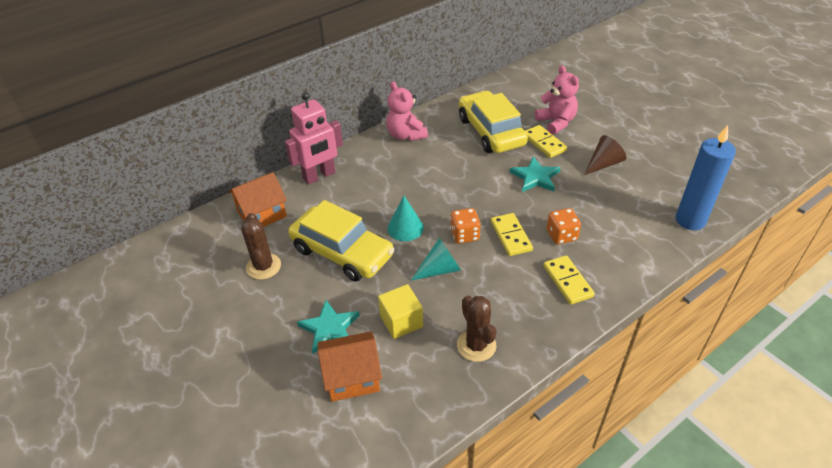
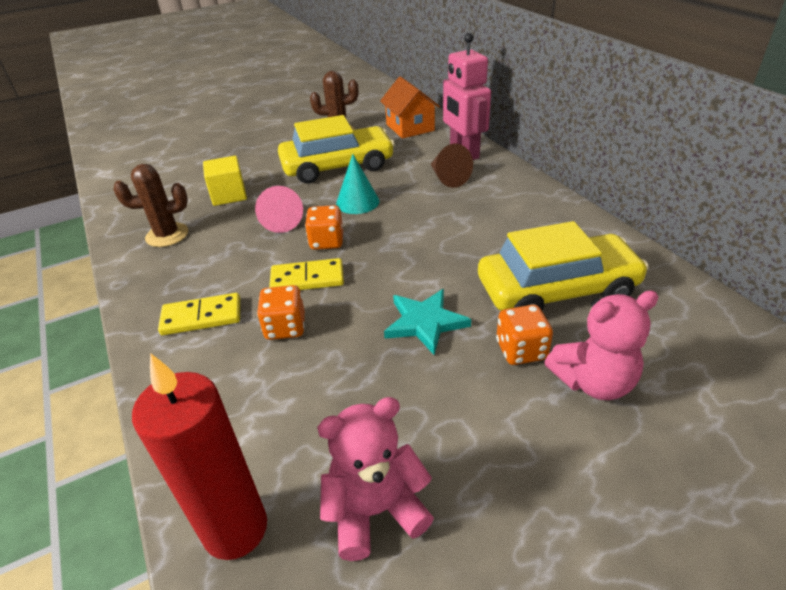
camera: 100 degrees right, 5 degrees down
yellow car [288,200,394,281] -> yellow car turned 150 degrees counterclockwise [278,115,395,184]
turquoise star [297,300,360,354] -> none
orange house [318,331,382,402] -> none
pink teddy bear [386,81,428,141] -> pink teddy bear moved to [317,397,434,561]
turquoise cone [411,238,461,281] -> pink cone [255,186,303,233]
yellow domino [525,125,567,158] -> orange dice [496,305,553,365]
brown cone [584,135,626,175] -> brown cone moved to [430,144,473,188]
blue candle [676,125,736,230] -> red candle [132,353,267,560]

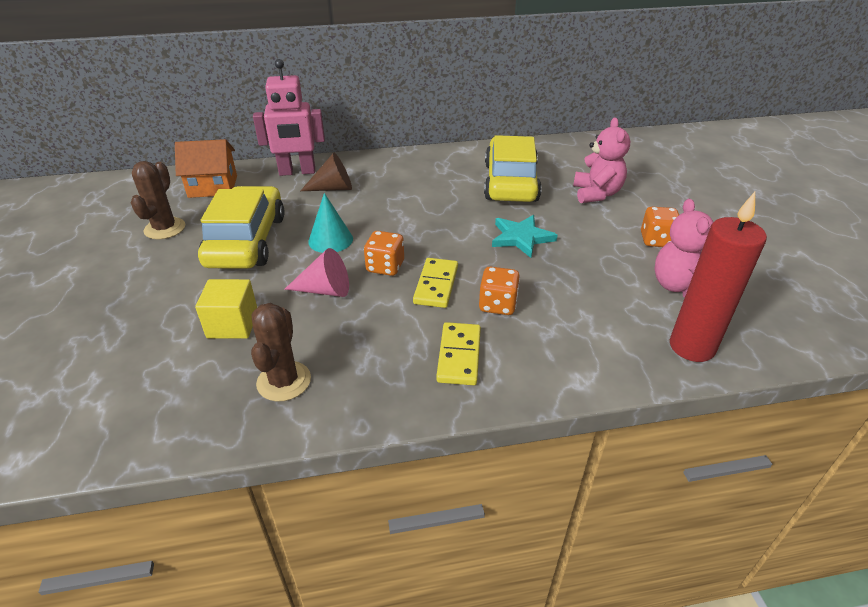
camera: 75 degrees left, 0 degrees up
orange dice [496,305,553,365] -> orange dice moved to [641,207,679,247]

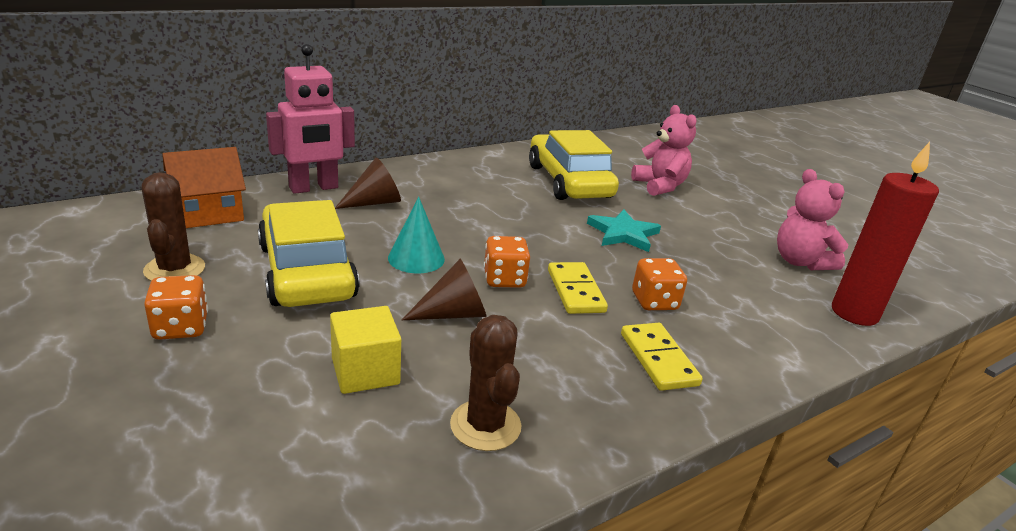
camera: 25 degrees left, 10 degrees down
pink cone [284,248,349,297] -> brown cone [402,259,487,320]
orange dice [641,207,679,247] -> orange dice moved to [144,275,208,340]

